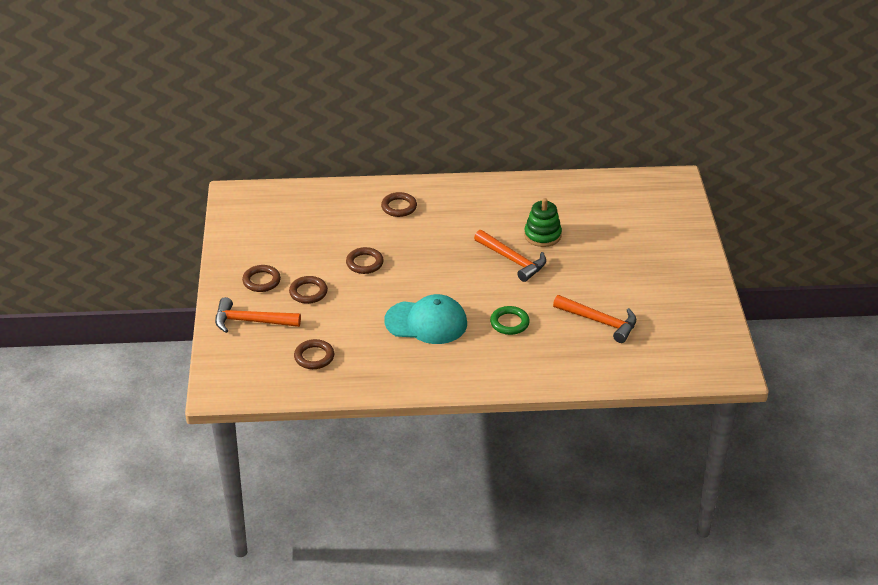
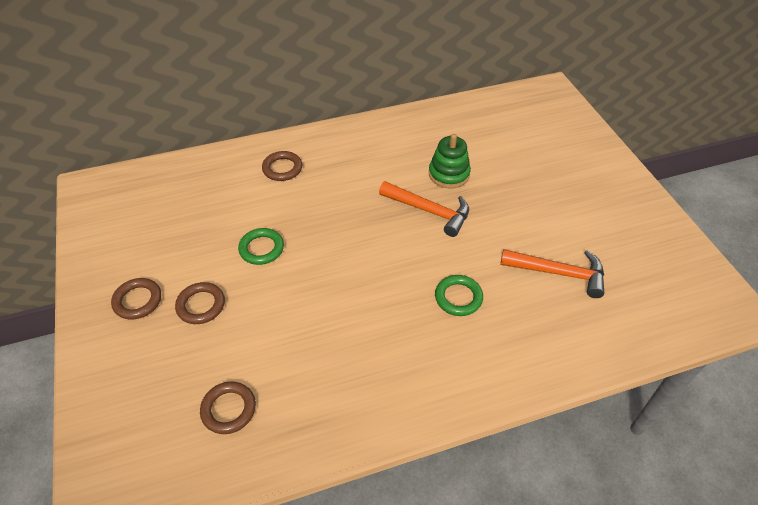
camera: 15 degrees left, 10 degrees up
orange hammer [215,297,301,333] -> none
brown ring [346,247,384,274] -> green ring [238,228,284,265]
turquoise cap [384,294,467,344] -> none

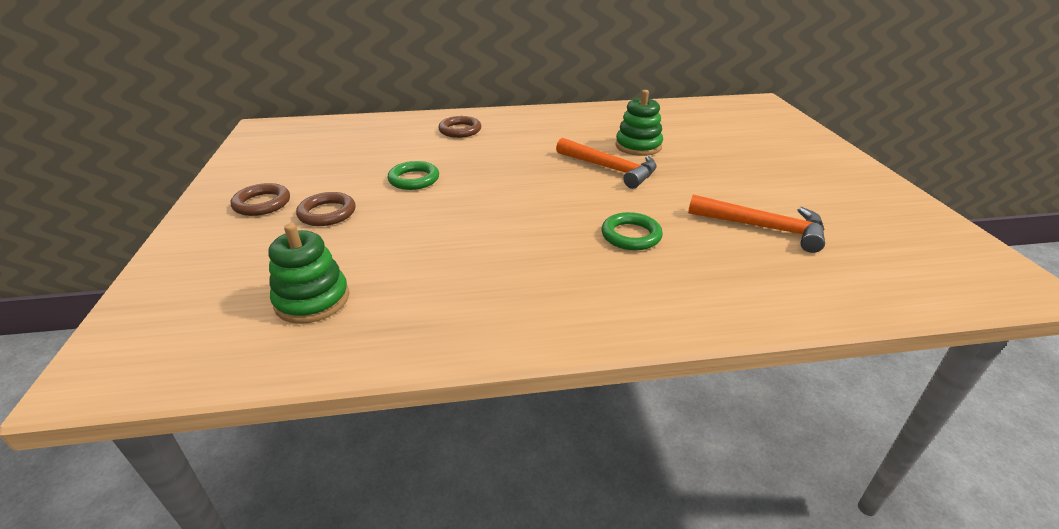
camera: 10 degrees right, 15 degrees down
brown ring [200,381,256,434] -> green stacking toy [269,223,349,324]

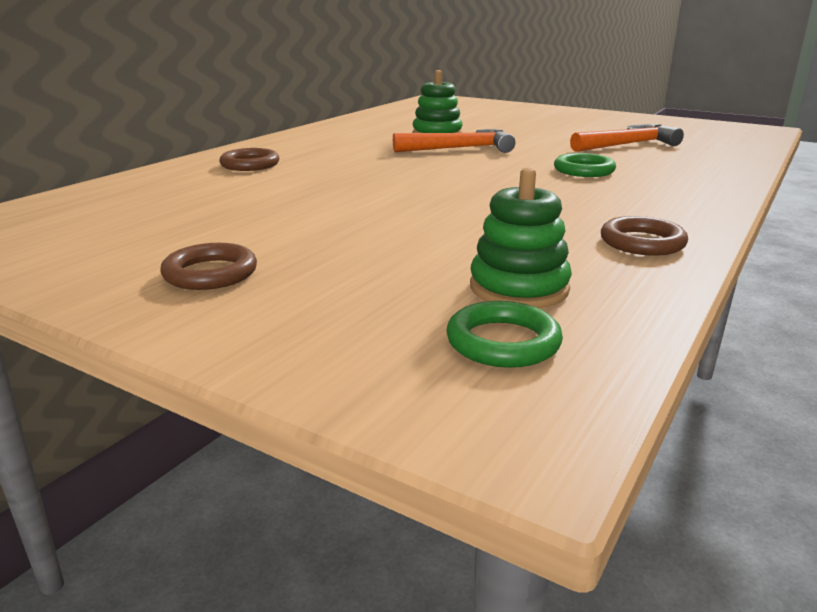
camera: 50 degrees left, 10 degrees down
brown ring [296,192,355,226] -> brown ring moved to [601,216,688,256]
green ring [388,161,439,190] -> green ring moved to [446,301,563,368]

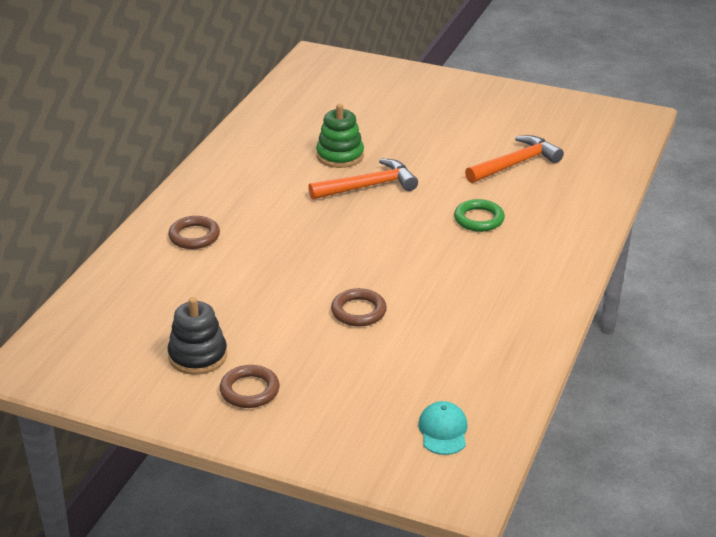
camera: 10 degrees left, 10 degrees up
green ring [446,301,563,368] -> turquoise cap [418,401,468,455]
green stacking toy [470,168,572,308] -> none
brown ring [601,216,688,256] -> brown ring moved to [331,288,387,327]
none -> black stacking toy [168,297,227,375]

